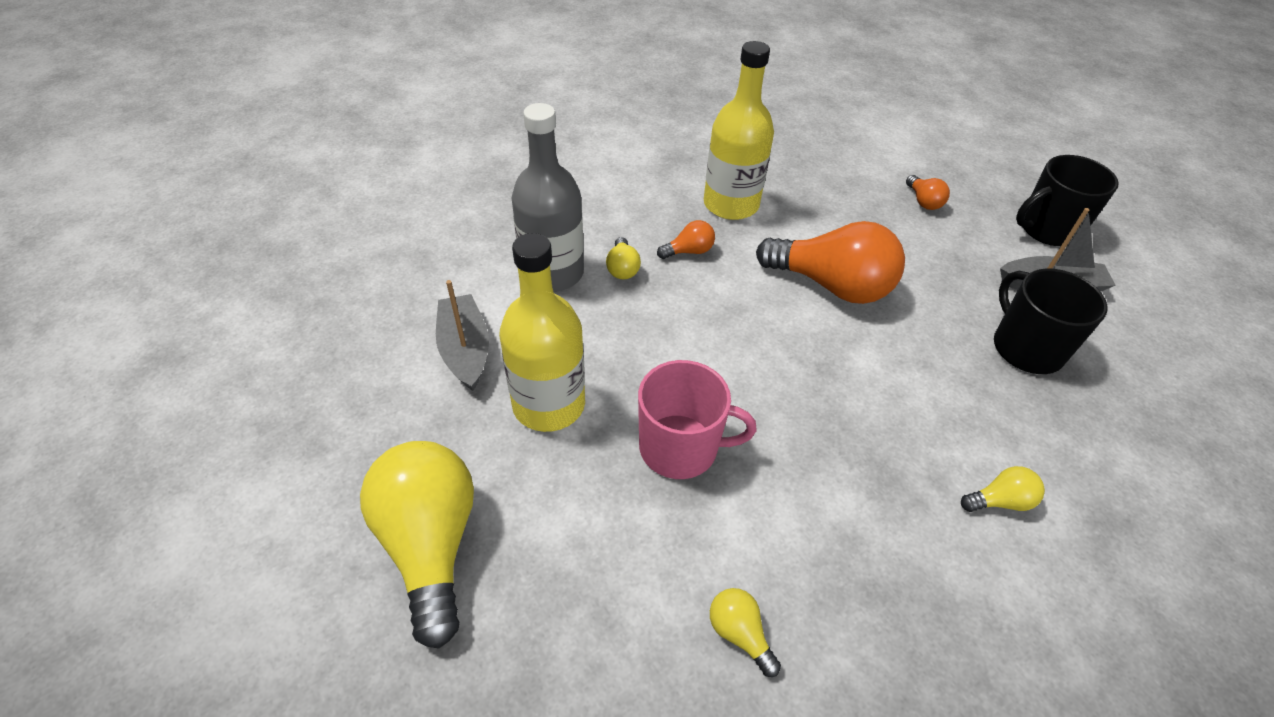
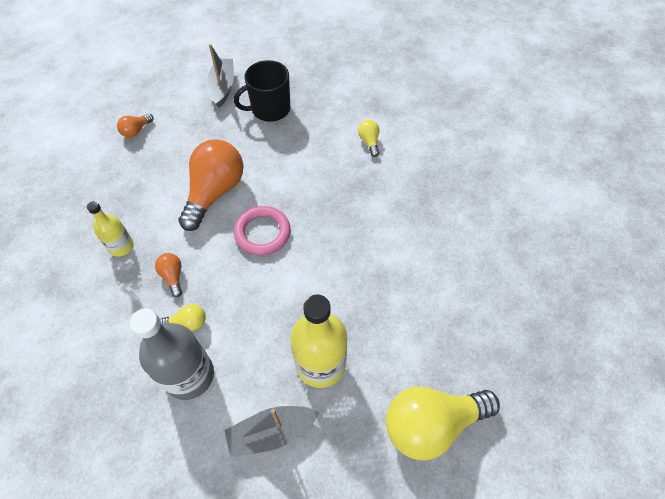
camera: 90 degrees left, 10 degrees up
pink mug [638,360,756,479] -> none
yellow bottle [704,41,774,220] -> yellow bottle [87,201,133,257], size x0.56
yellow light bulb [710,588,781,677] -> none
orange light bulb [906,175,950,210] -> orange light bulb turned 150 degrees clockwise [117,114,153,138]
black mug [1016,155,1119,246] -> none
none -> pink ring [234,206,291,256]

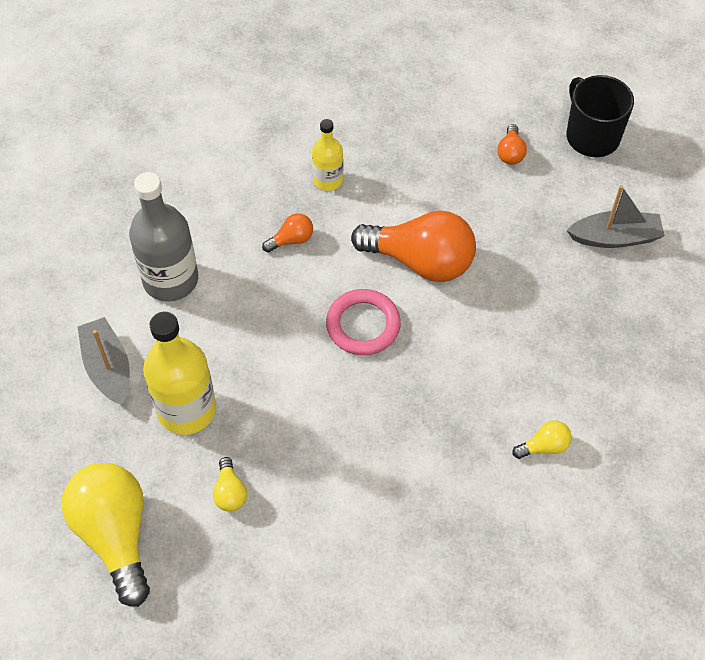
camera: 85 degrees right, 0 degrees up
orange light bulb [117,114,153,138] -> orange light bulb turned 120 degrees counterclockwise [497,124,527,165]
yellow light bulb [160,304,206,331] -> yellow light bulb moved to [213,457,247,512]
black mug [234,60,290,122] -> black mug moved to [566,75,634,157]

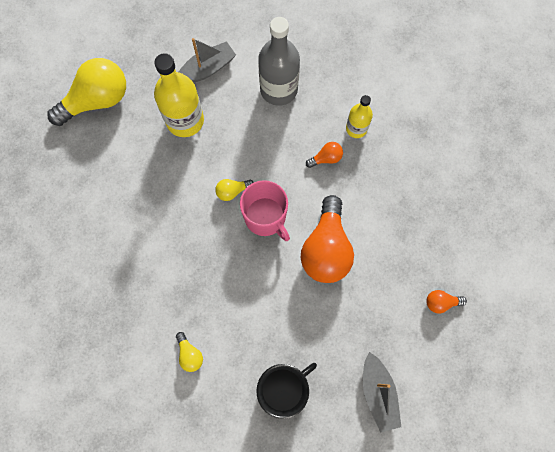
camera: 80 degrees right, 15 degrees up
yellow light bulb [213,457,247,512] -> yellow light bulb moved to [215,179,254,201]
orange light bulb [262,213,313,253] -> orange light bulb turned 75 degrees counterclockwise [306,142,343,168]
yellow bottle [312,119,343,191] -> yellow bottle moved to [346,95,373,138]
pink ring [326,289,401,355] -> pink mug [240,180,290,241]
black mug [566,75,634,157] -> black mug moved to [256,363,317,419]

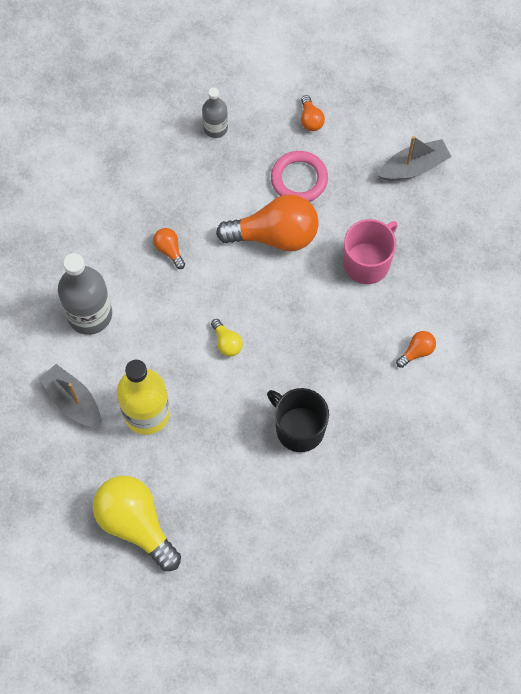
camera: 100 degrees left, 5 degrees down
yellow light bulb [176,332,203,372] -> orange light bulb [396,331,436,368]
pink mug [240,180,290,241] -> pink mug moved to [343,219,398,284]
black mug [256,363,317,419] -> black mug moved to [267,388,329,452]
yellow bottle [346,95,373,138] -> none
none -> grey bottle [202,88,228,138]
none -> pink ring [271,151,328,202]

